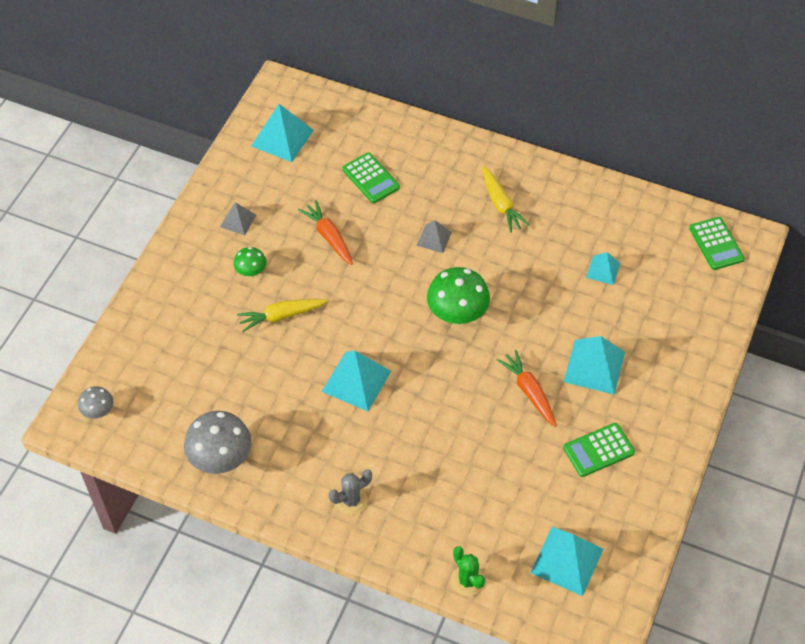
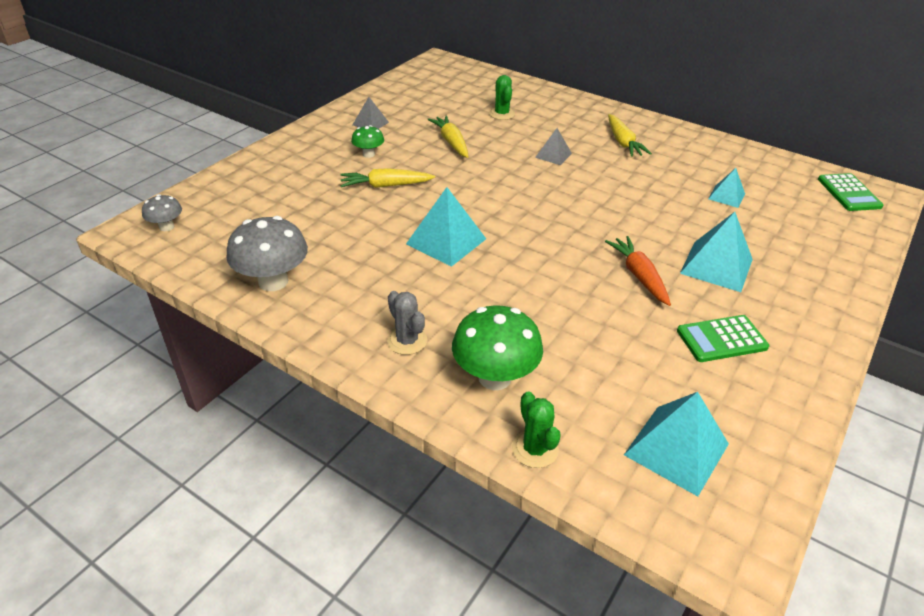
camera: 10 degrees right, 15 degrees down
turquoise pyramid [251,104,314,162] -> none
orange carrot [298,200,353,265] -> yellow carrot [427,115,469,158]
grey cactus [329,470,372,515] -> grey cactus turned 75 degrees clockwise [387,291,427,355]
green calculator [342,152,400,203] -> green cactus [489,75,515,120]
green mushroom [427,267,490,325] -> green mushroom moved to [452,305,543,390]

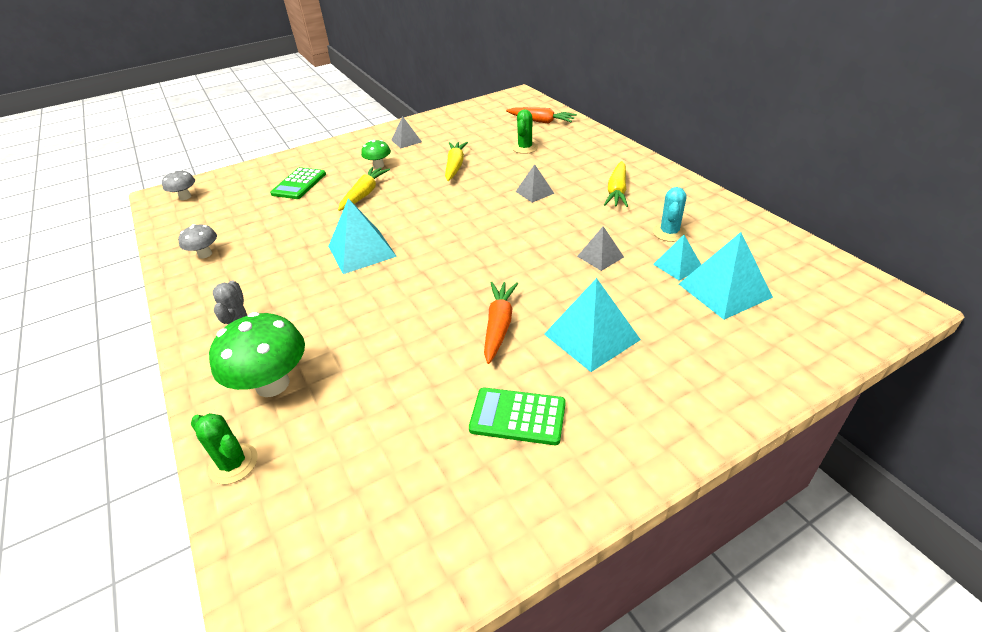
camera: 30 degrees right, 0 degrees up
grey mushroom [226,216,308,291] -> grey mushroom [178,224,217,259], size x0.54
yellow carrot [340,168,435,188] -> yellow carrot turned 90 degrees clockwise [338,167,390,211]
green cactus [512,391,561,468] -> green cactus turned 60 degrees counterclockwise [191,413,258,484]
turquoise pyramid [624,392,729,496] -> turquoise pyramid moved to [679,232,773,320]
green calculator [818,173,883,211] -> green calculator moved to [270,167,326,199]
none -> orange carrot [506,107,577,124]
none -> grey pyramid [577,226,624,271]
none -> turquoise cactus [653,187,687,242]

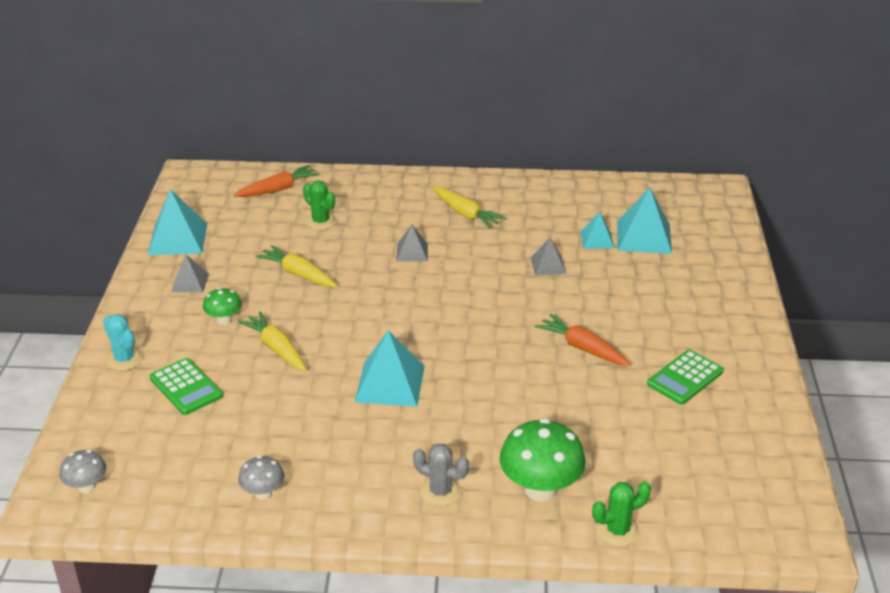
camera: 60 degrees left, 5 degrees down
turquoise pyramid [544,278,641,372] -> turquoise pyramid moved to [148,189,207,255]
turquoise cactus [653,187,687,242] -> turquoise cactus moved to [103,314,143,371]

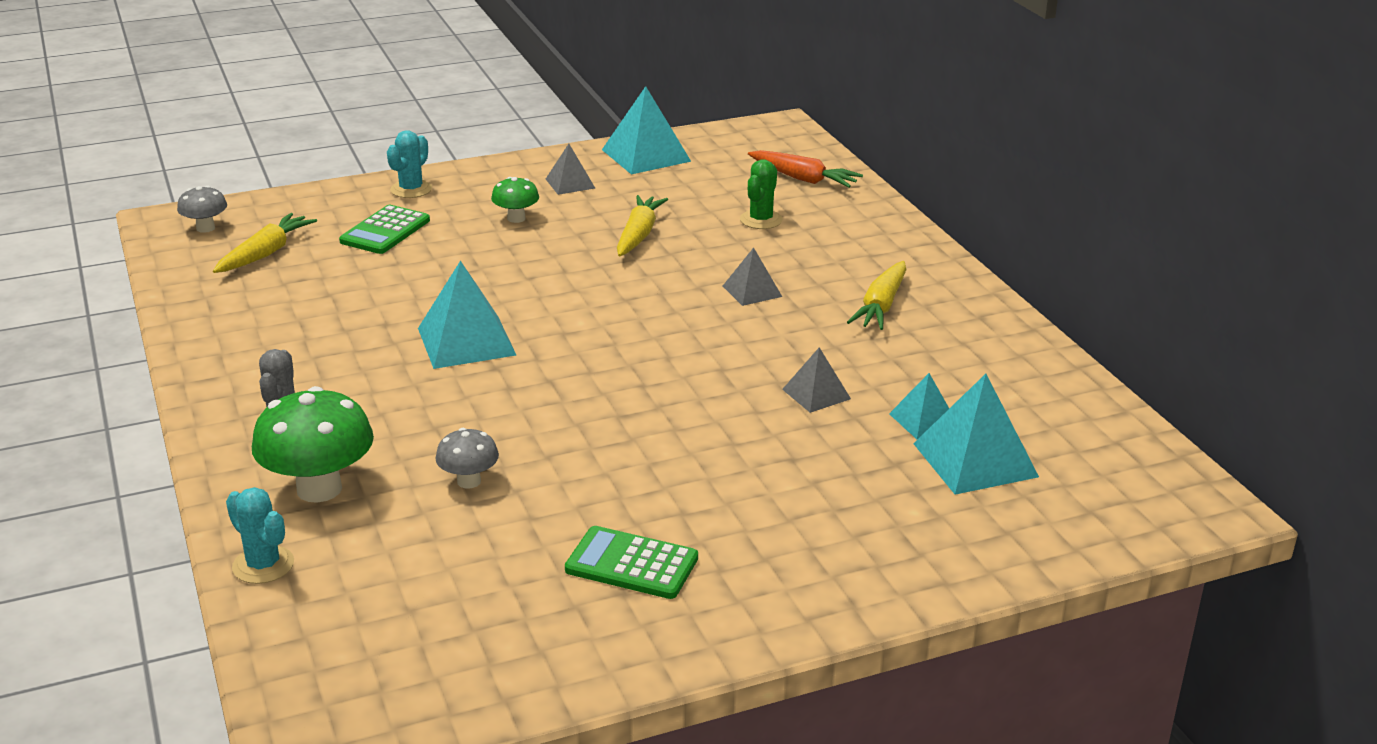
camera: 65 degrees right, 5 degrees down
yellow carrot [238,311,307,371] -> yellow carrot moved to [213,213,317,273]
grey mushroom [238,456,284,500] -> grey mushroom moved to [435,428,499,489]
orange carrot [535,314,631,366] -> none
green cactus [592,481,651,546] -> turquoise cactus [226,487,294,584]

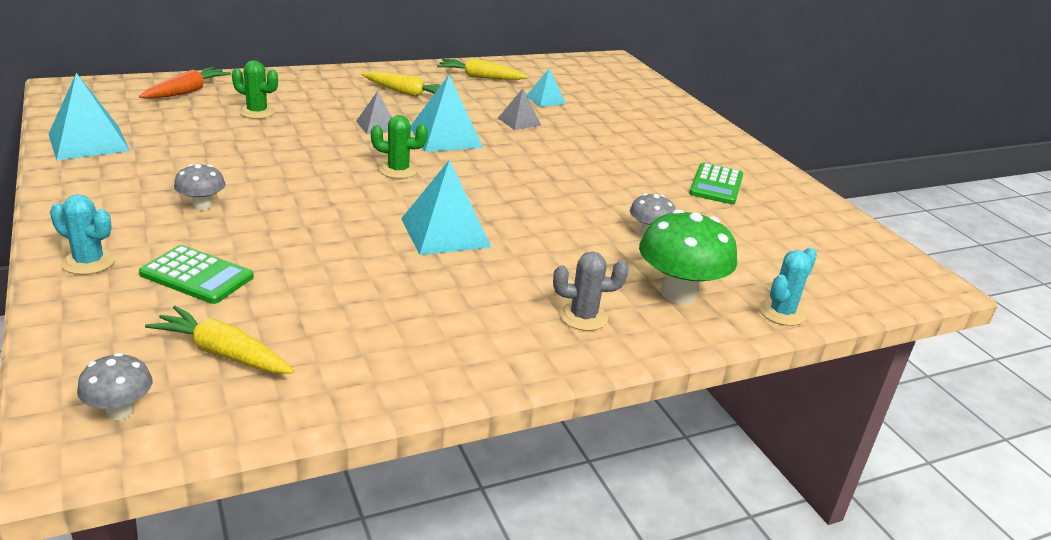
camera: 95 degrees left, 0 degrees up
green mushroom [491,177,539,223] -> grey mushroom [174,164,225,210]
grey pyramid [546,144,595,195] -> none
yellow carrot [617,195,668,256] -> yellow carrot moved to [437,58,528,80]
turquoise pyramid [913,374,1039,495] -> turquoise pyramid moved to [411,75,483,152]
none -> green cactus [371,115,428,179]

